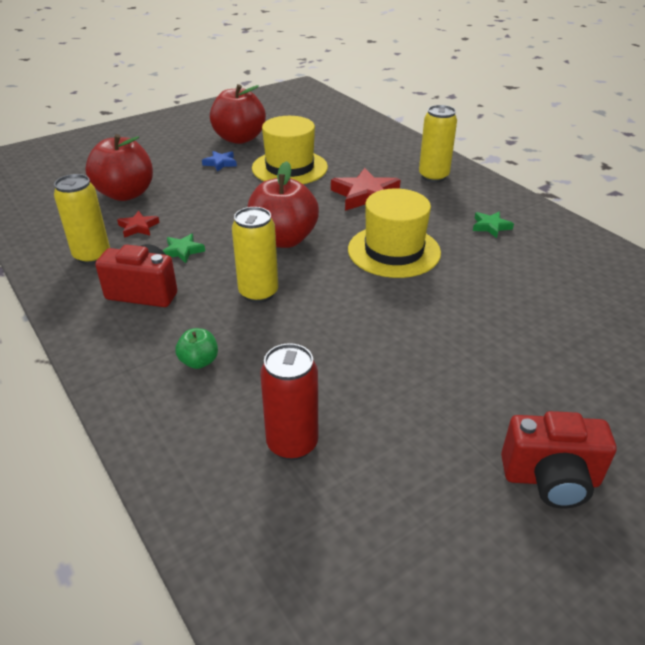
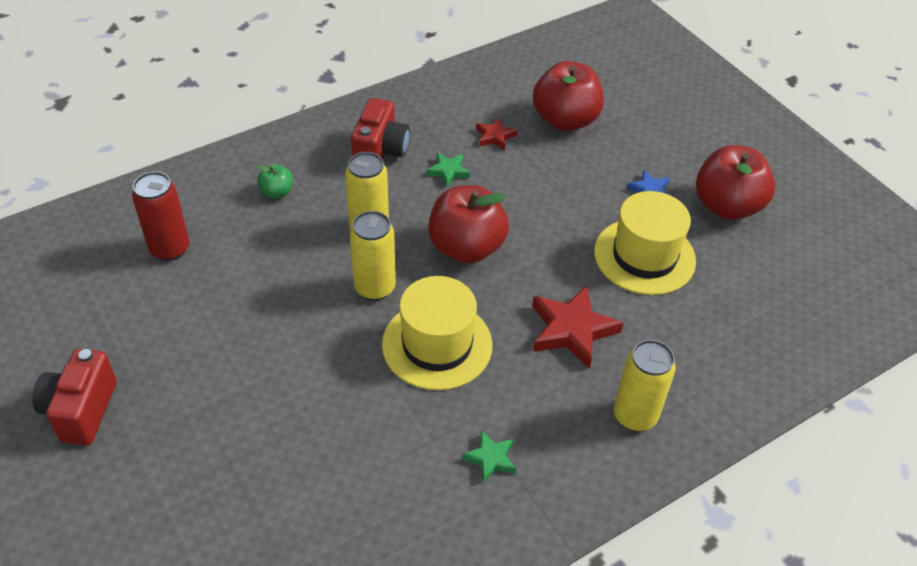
camera: 90 degrees right, 10 degrees up
yellow can [54,174,110,264] -> yellow can moved to [350,211,396,301]

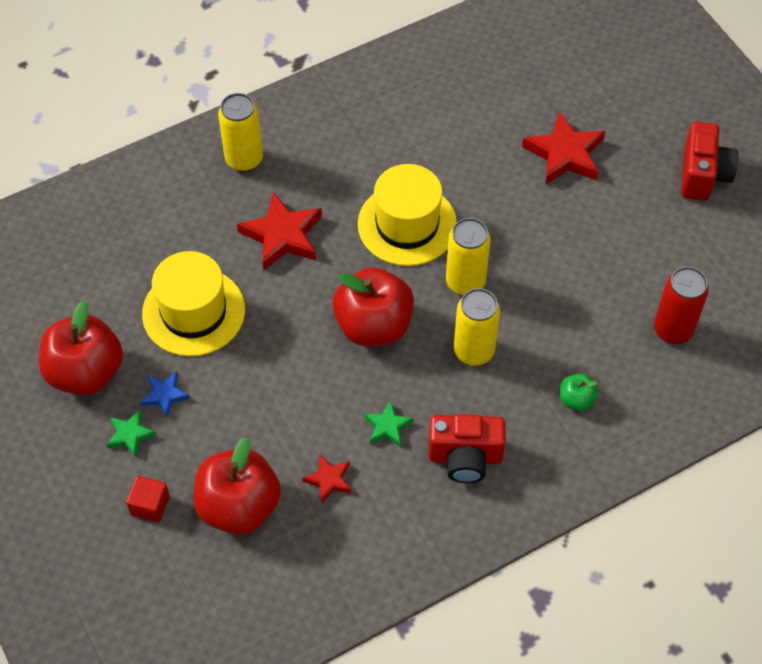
camera: 175 degrees left, 10 degrees up
red camera [351,98,410,159] -> red camera turned 105 degrees counterclockwise [429,415,506,483]
green star [462,430,516,483] -> green star moved to [106,410,156,457]
none -> red cube [126,476,170,523]
none -> red star [522,111,605,185]

